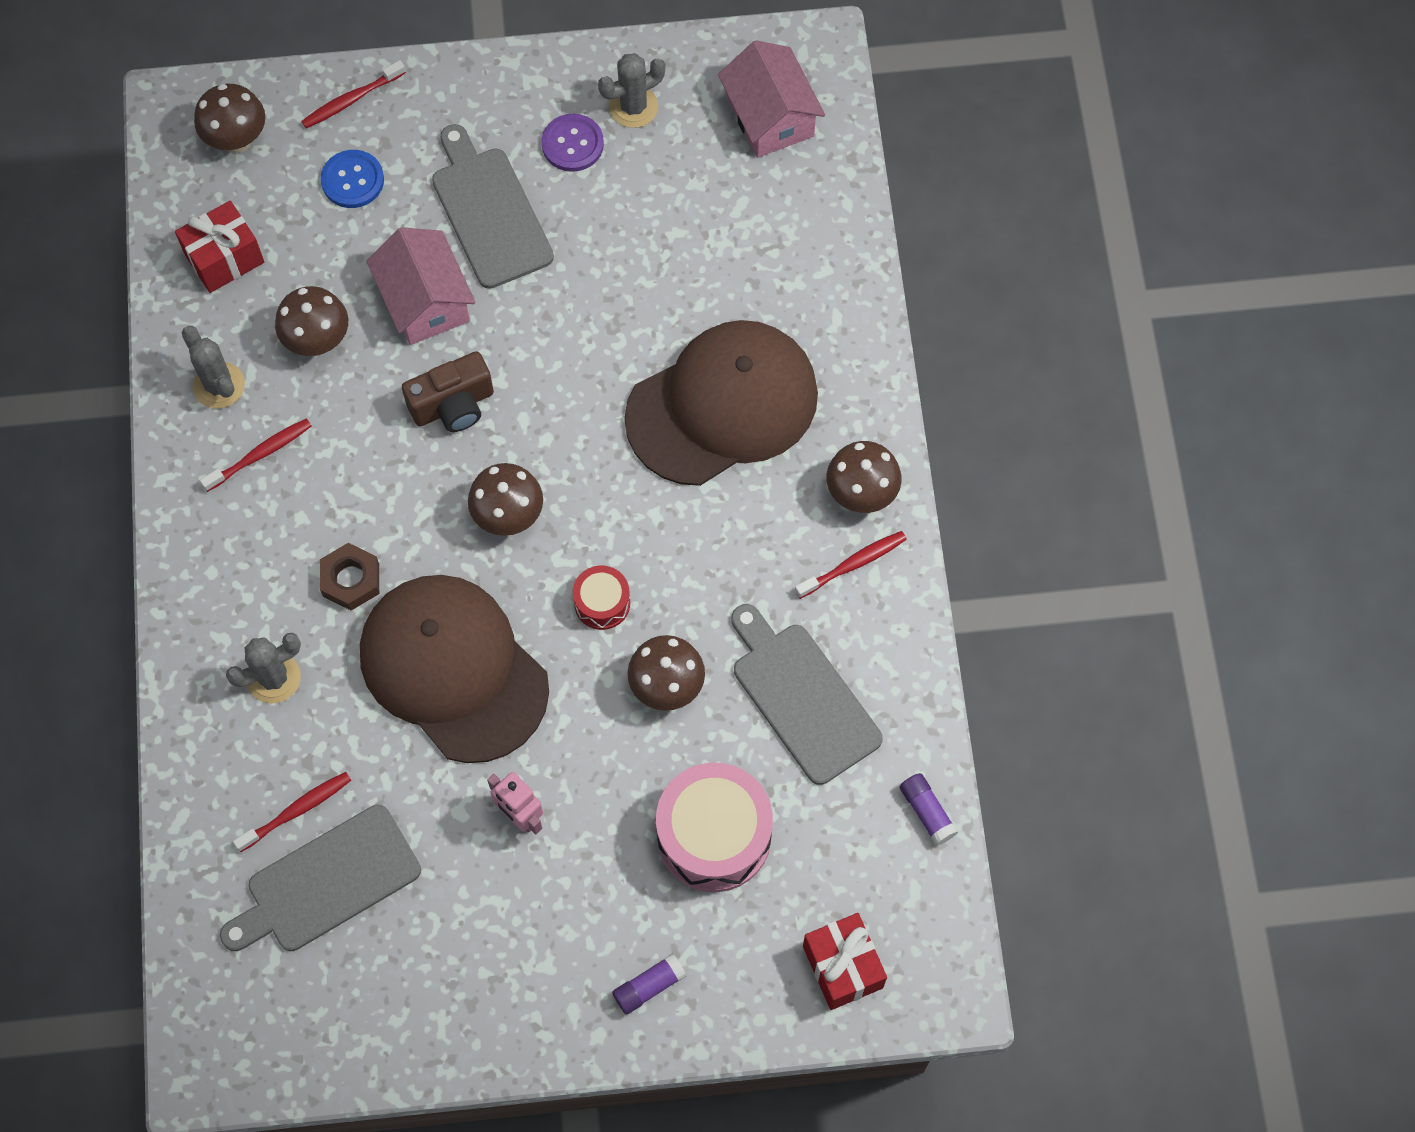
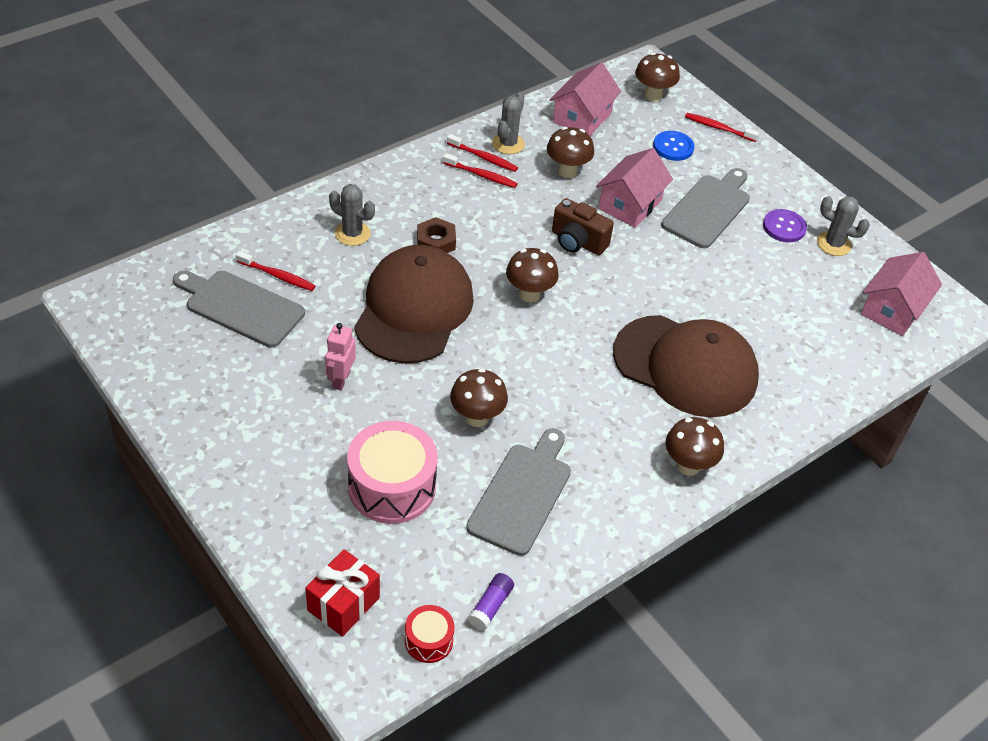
camera: 55 degrees right, 20 degrees down
red gift [175,201,264,293] -> pink house [550,62,621,136]
red drum [573,566,630,630] -> red drum moved to [405,605,455,663]
purple glue stick [612,953,687,1015] -> none
red toothbrush [795,531,907,599] -> red toothbrush moved to [447,134,518,172]

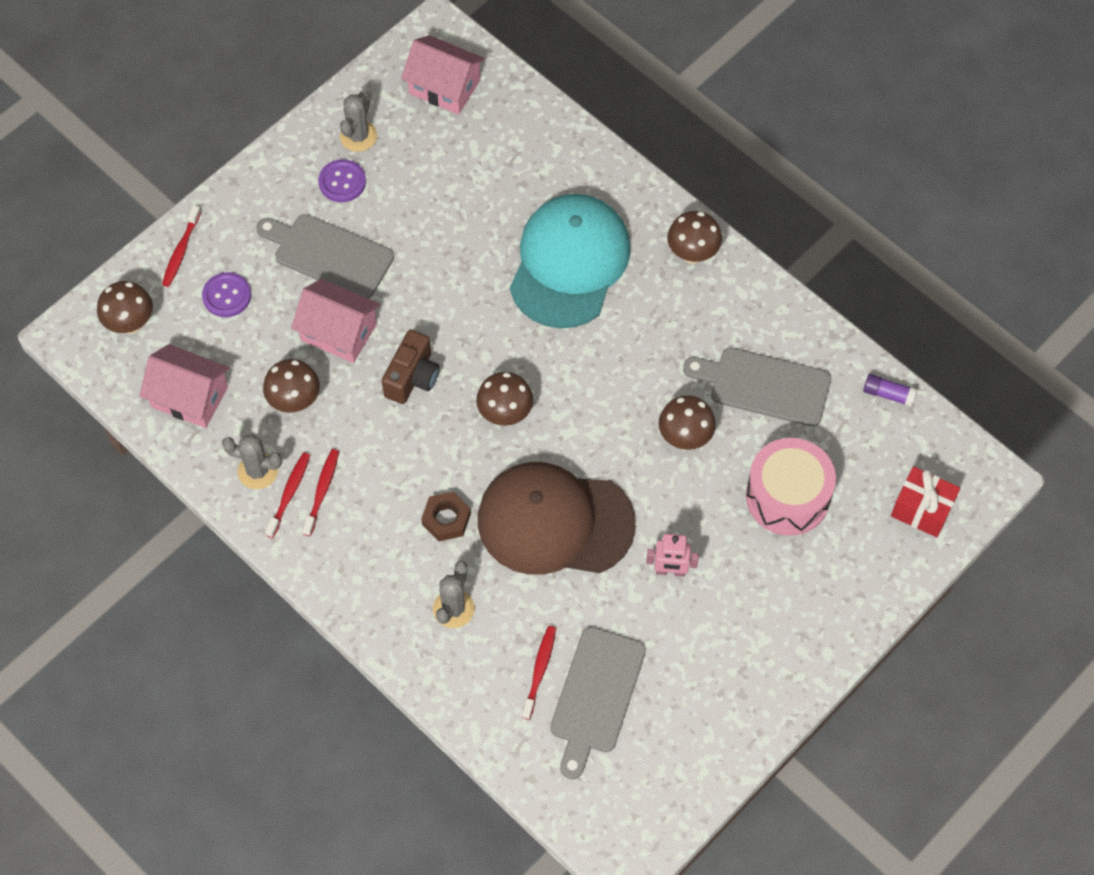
camera: 95 degrees left, 15 degrees up
red drum [405,605,455,663] -> none
brown cap [613,315,759,417] -> turquoise cap [510,194,631,328]
blue button [653,131,694,161] -> purple button [202,272,251,317]

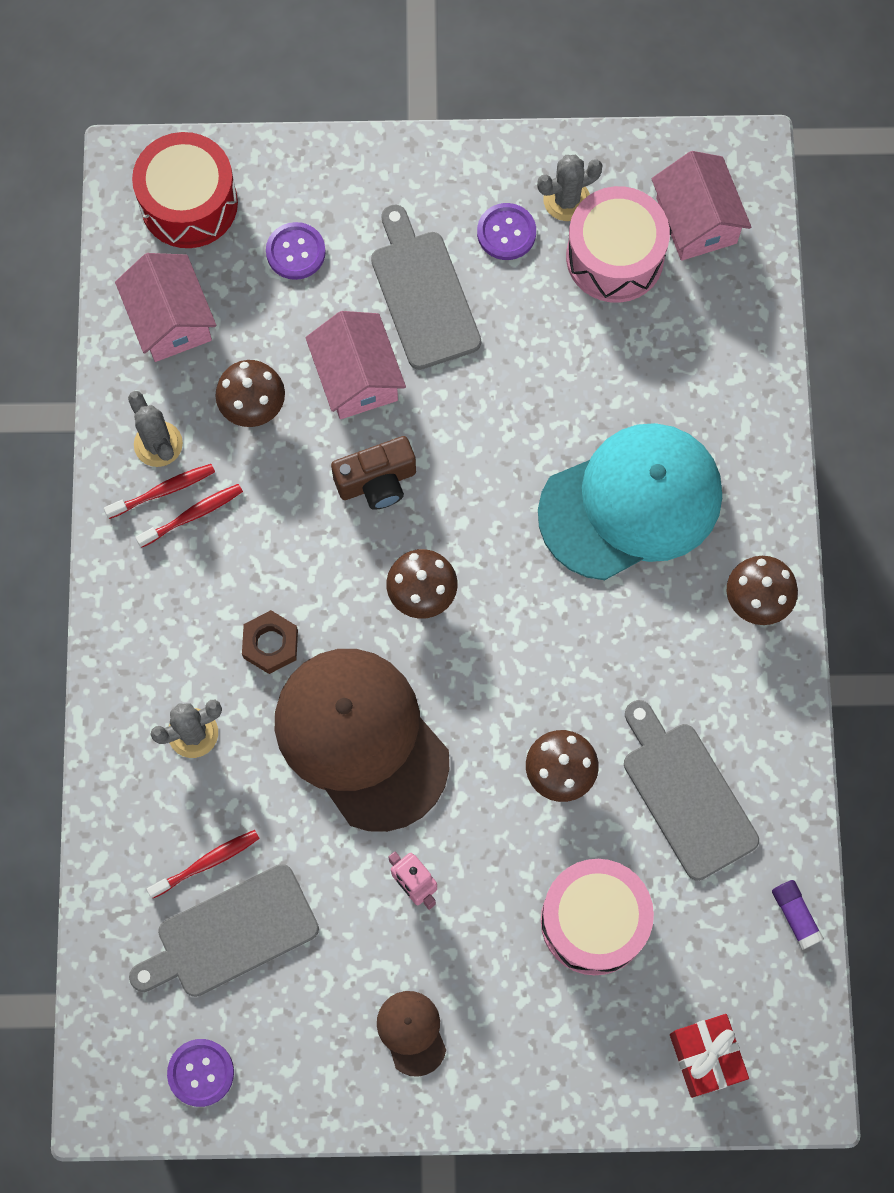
camera: 45 degrees right, 10 degrees up
brown mushroom [97,281,153,334] -> red drum [132,132,238,248]
red toothbrush [162,205,201,287] -> none
none -> purple button [167,1039,234,1107]
none -> brown cap [377,991,446,1077]
none -> pink drum [566,186,670,303]

